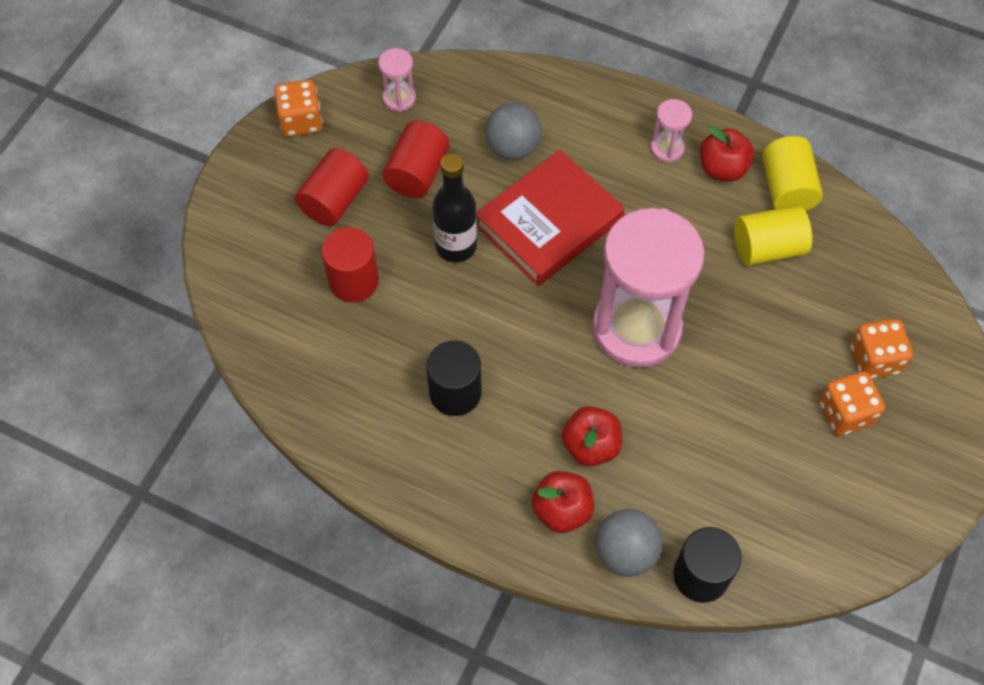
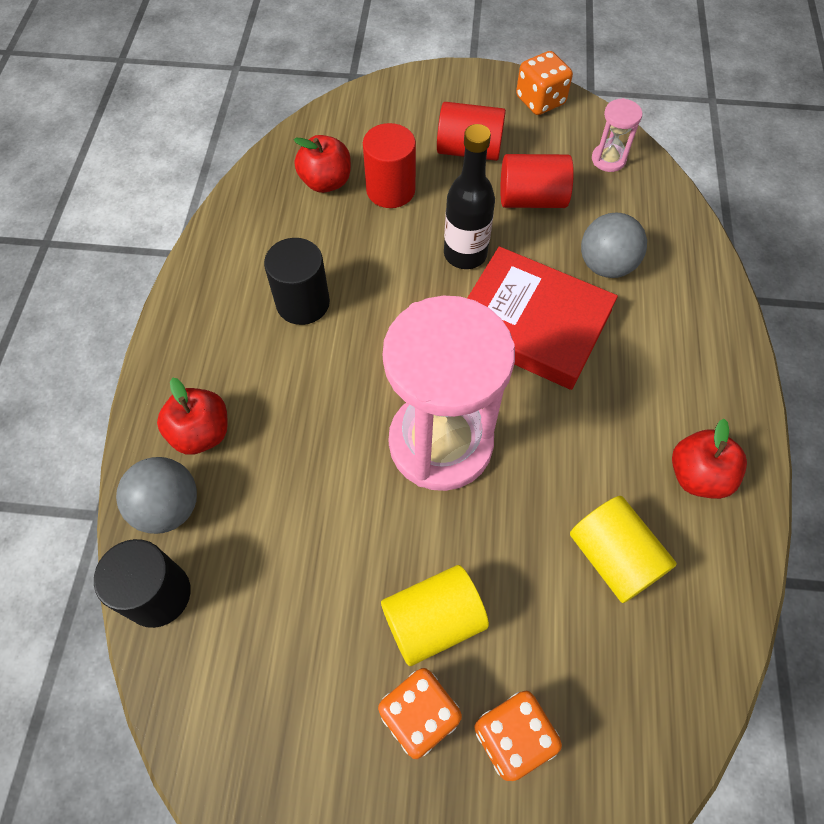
camera: 70 degrees right, 0 degrees up
red apple [562,406,622,466] -> red apple moved to [294,135,351,193]
pink hourglass [650,99,692,163] -> none
yellow cylinder [762,136,823,211] -> yellow cylinder moved to [381,565,489,666]

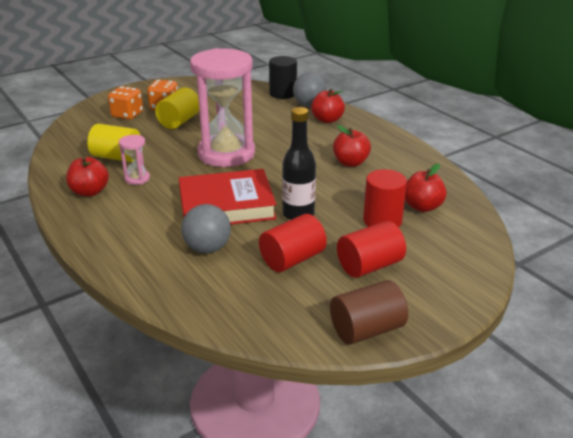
camera: 140 degrees right, 30 degrees down
black cylinder [264,238,330,325] -> red apple [333,125,371,167]
orange dice [516,51,573,115] -> brown cylinder [330,280,408,345]
pink hourglass [592,98,643,172] -> pink hourglass moved to [119,135,150,185]

